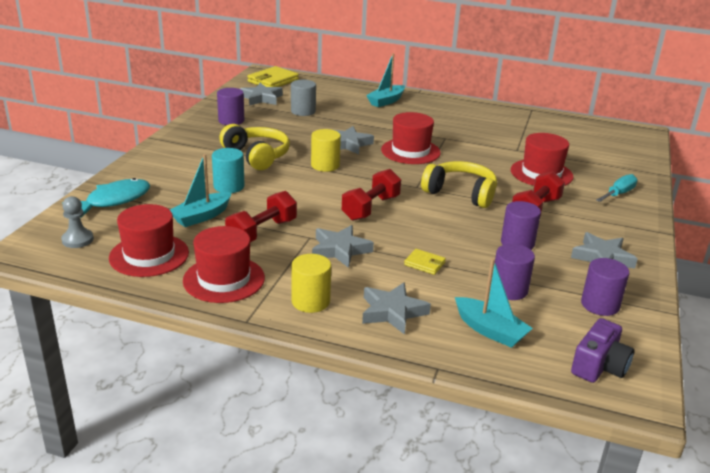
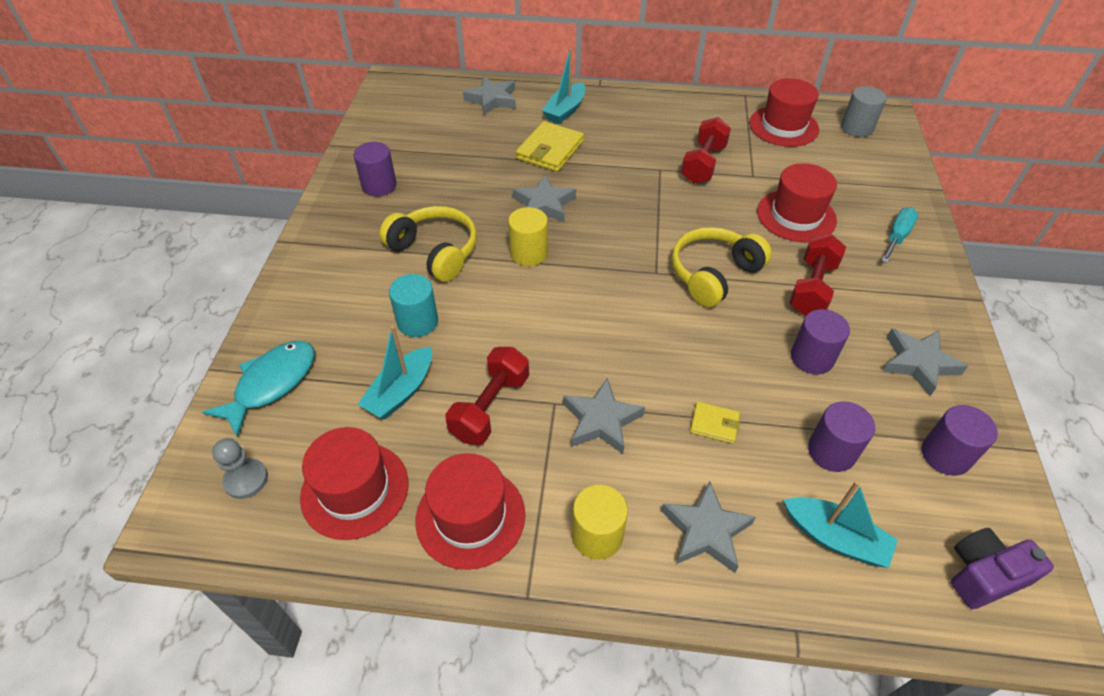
camera: 10 degrees left, 20 degrees up
grey star [240,83,283,106] -> grey star moved to [463,76,516,116]
yellow wallet [247,66,299,87] -> yellow wallet moved to [516,121,584,172]
grey cylinder [291,80,316,116] -> grey cylinder moved to [841,86,887,137]
red dumbbell [342,169,401,221] -> red dumbbell moved to [681,117,731,184]
red hat [381,112,441,164] -> red hat moved to [749,78,819,147]
yellow headphones [421,161,497,208] -> yellow headphones turned 60 degrees counterclockwise [672,227,772,307]
purple camera [571,318,634,383] -> purple camera turned 135 degrees counterclockwise [951,528,1054,609]

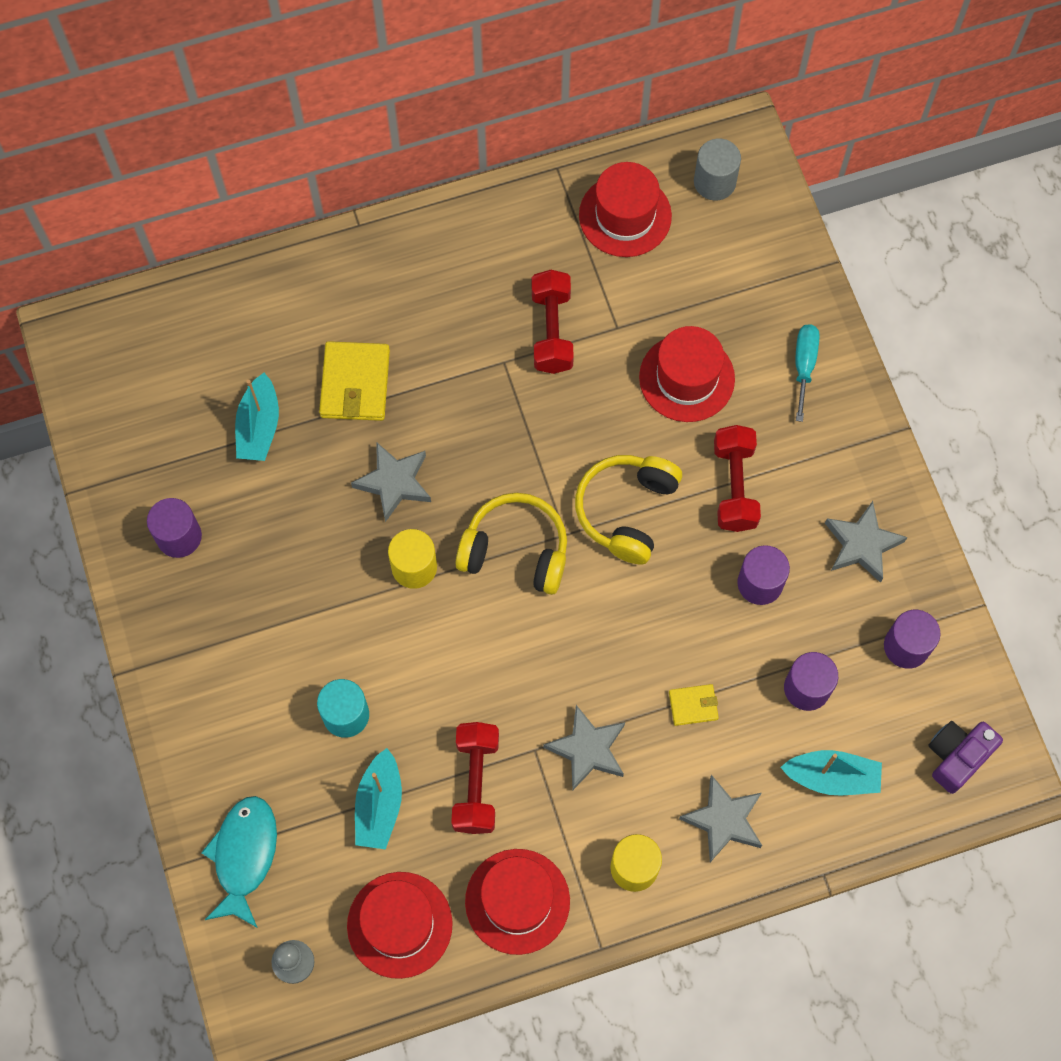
camera: 25 degrees left, 20 degrees up
yellow headphones [379,206,477,282] -> yellow headphones moved to [456,493,567,595]
grey star [463,76,516,116] -> none
turquoise boat [542,48,585,124] -> turquoise boat moved to [235,373,279,461]

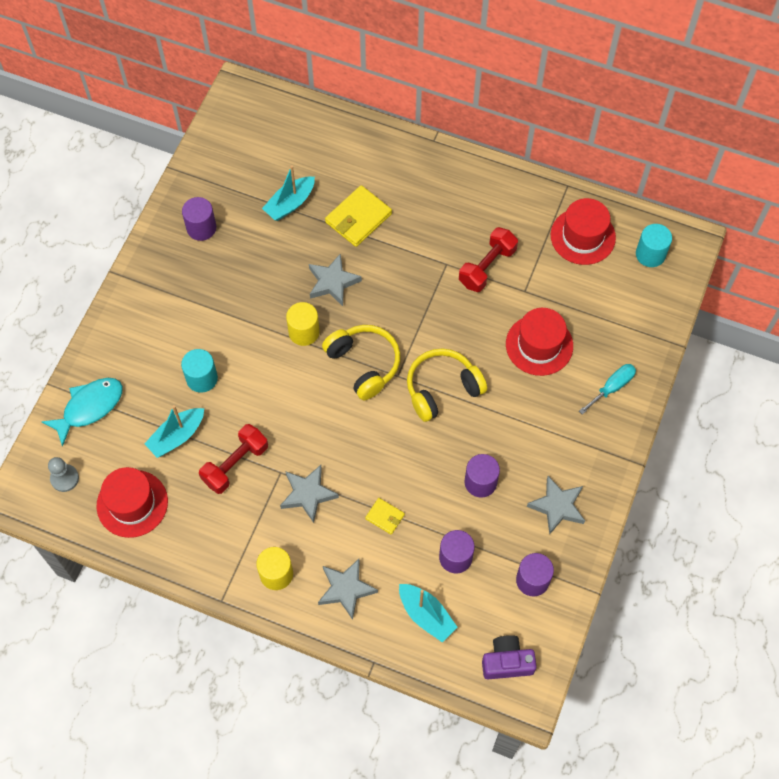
camera: 40 degrees right, 5 degrees down
red hat [465,849,570,955] -> none
grey cylinder [694,138,741,200] -> turquoise cylinder [636,224,672,267]
red dumbbell [714,425,761,532] -> none

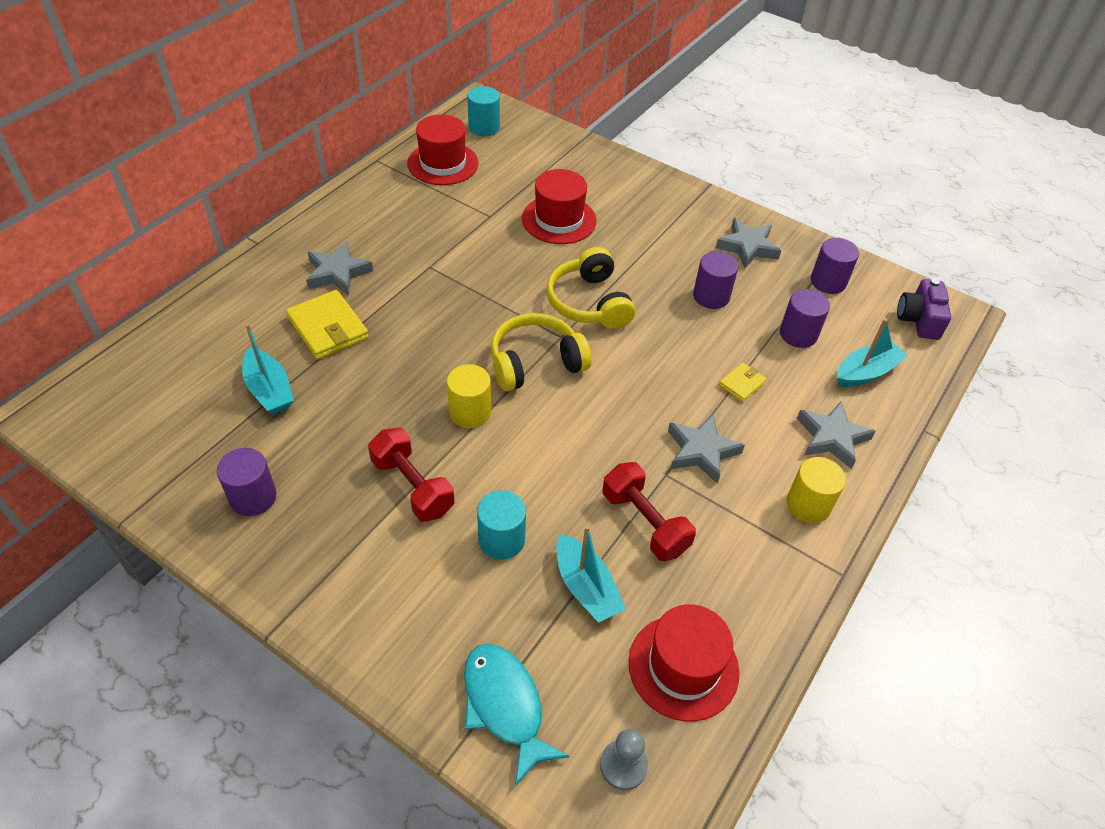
camera: 80 degrees left, 15 degrees down
grey star [309,254,362,306] -> grey star moved to [306,242,373,295]
red dumbbell [459,227,518,292] -> red dumbbell moved to [368,428,454,522]
turquoise screwdriver [579,364,636,414] -> none

